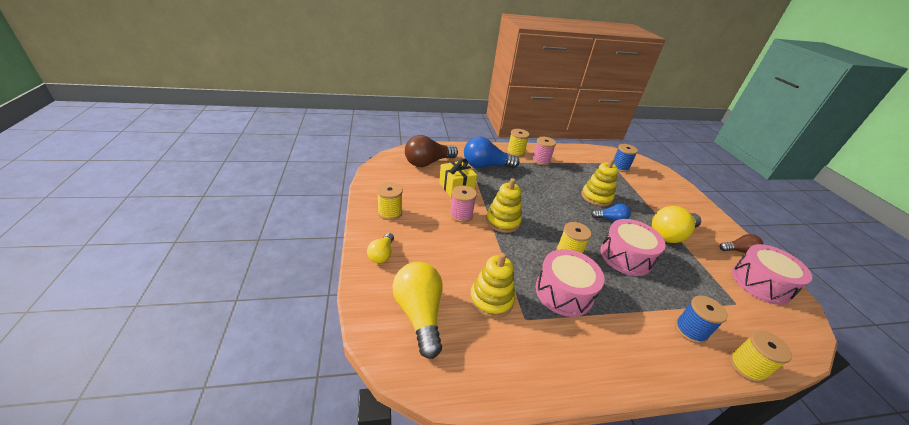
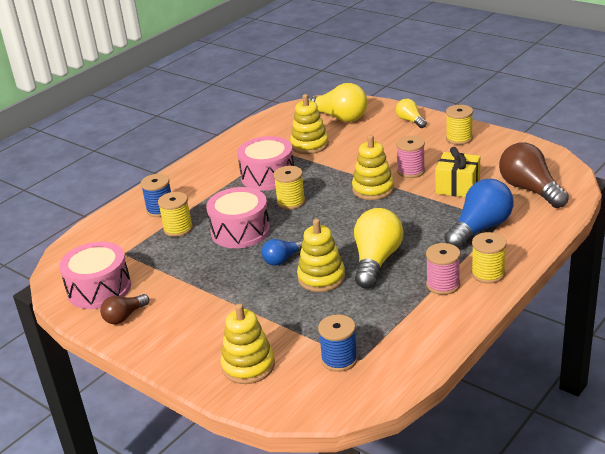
camera: 145 degrees right, 5 degrees down
brown light bulb [405,135,458,167] -> brown light bulb turned 45 degrees counterclockwise [499,143,569,208]
yellow light bulb [652,206,701,243] -> yellow light bulb moved to [354,208,403,288]
yellow spool [729,331,792,383] -> yellow spool moved to [158,192,193,237]
none -> yellow stacking toy [220,304,275,384]

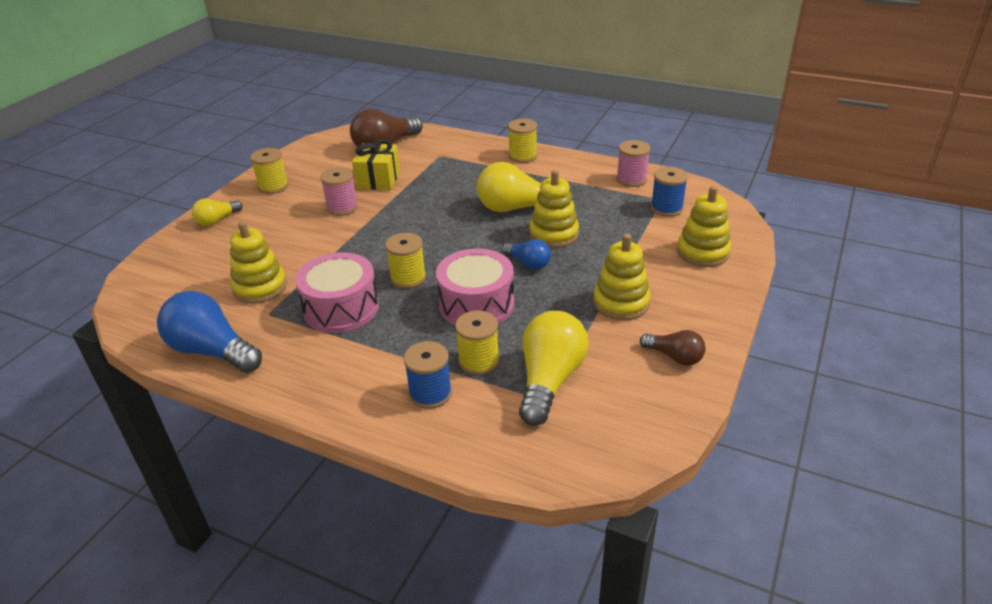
camera: 105 degrees left, 5 degrees up
pink drum [59,242,131,309] -> none
yellow light bulb [308,83,368,122] -> yellow light bulb moved to [519,311,589,426]
yellow stacking toy [352,135,394,200] -> yellow stacking toy moved to [593,234,651,320]
pink spool [426,243,461,295] -> pink spool moved to [616,140,650,187]
blue light bulb [444,179,513,249] -> blue light bulb moved to [157,291,262,373]

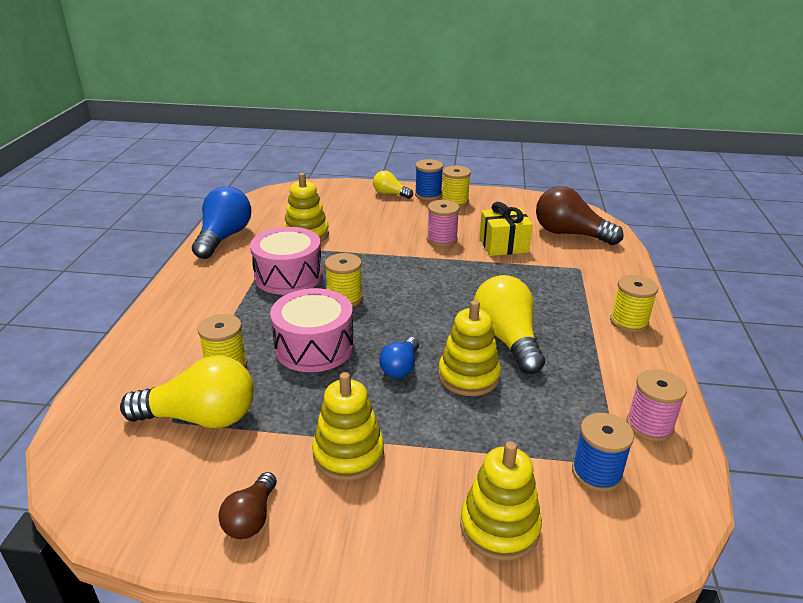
camera: 70 degrees right, 5 degrees down
blue spool [404,341,452,409] -> blue spool moved to [415,159,443,200]

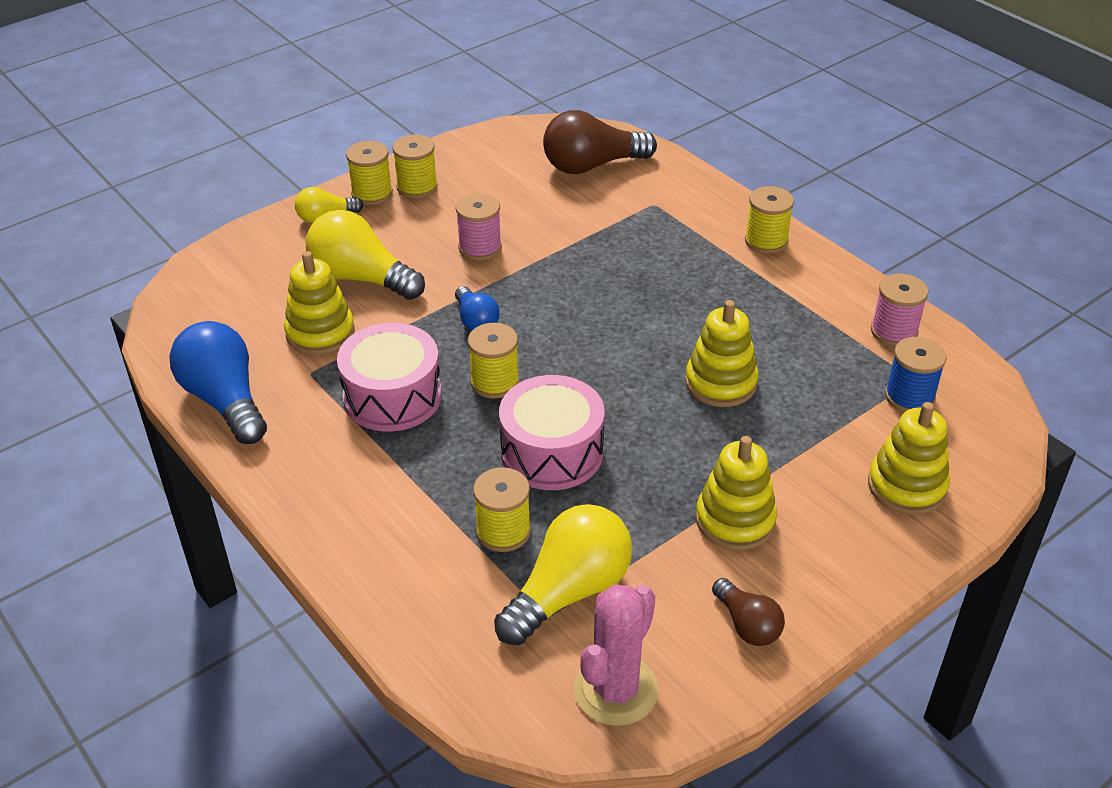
camera: 45 degrees left, 10 degrees up
blue light bulb [379,337,419,378] -> blue light bulb moved to [455,286,500,331]
blue spool [415,159,443,200] -> yellow spool [346,141,393,205]
yellow light bulb [474,275,545,374] -> yellow light bulb moved to [306,210,425,300]
yellow gift [479,202,533,256] -> none
none -> pink cactus [574,584,659,726]

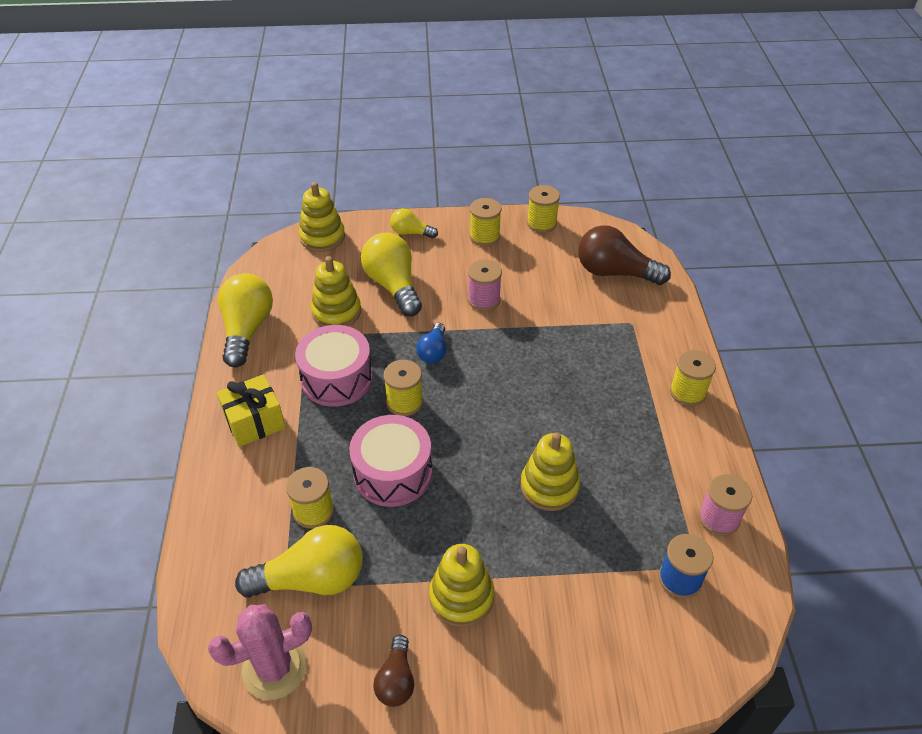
camera: 35 degrees right, 5 degrees up
blue light bulb [170,321,267,444] -> yellow light bulb [218,273,273,368]
yellow spool [346,141,393,205] -> yellow spool moved to [527,185,560,233]
yellow stacking toy [868,402,950,515] -> yellow stacking toy moved to [299,182,345,252]
none -> yellow gift [217,374,286,447]

